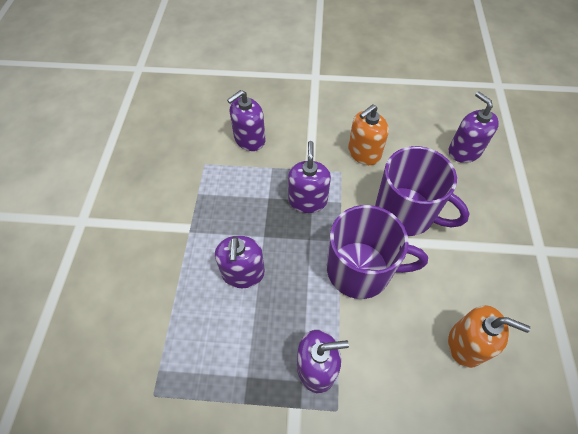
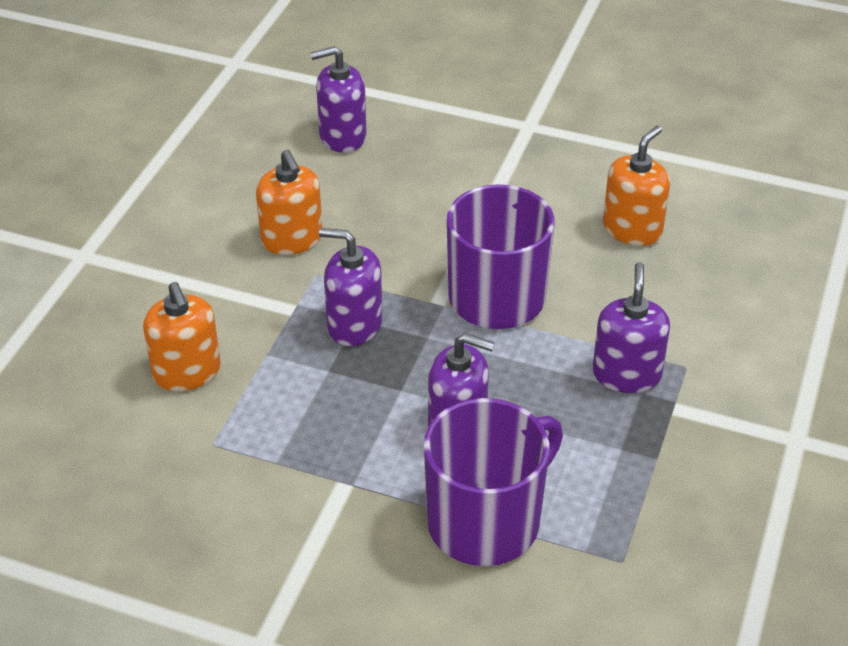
camera: 75 degrees left, 15 degrees down
purple soap dispenser [227,90,265,151] -> orange soap dispenser [143,282,221,391]
purple mug [375,146,470,236] -> purple mug moved to [424,398,563,566]

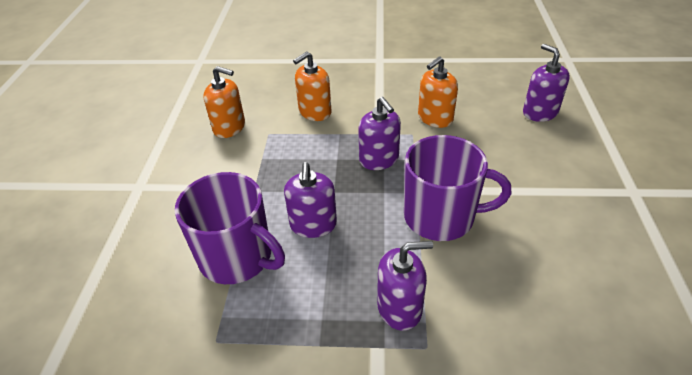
camera: 75 degrees right, 0 degrees up
purple soap dispenser [319,228,383,346] -> purple soap dispenser turned 150 degrees clockwise [358,97,401,170]
orange soap dispenser [603,126,670,246] -> orange soap dispenser moved to [203,66,245,138]

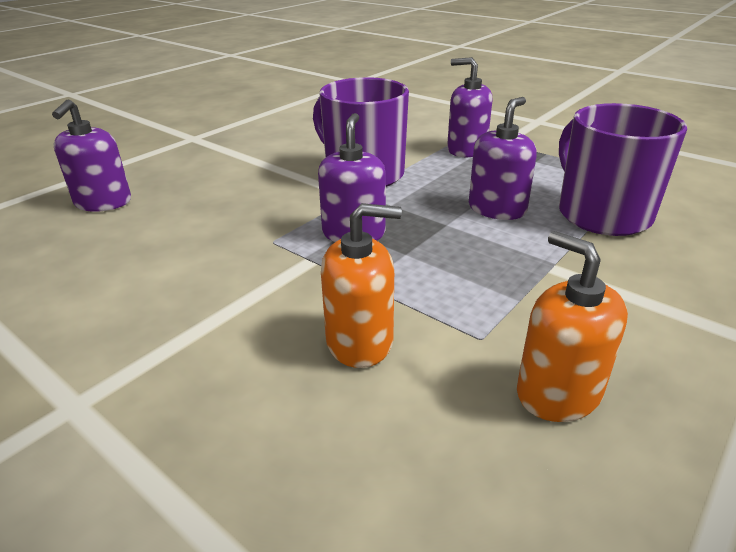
camera: 145 degrees left, 10 degrees down
orange soap dispenser [418,56,458,128] -> none

